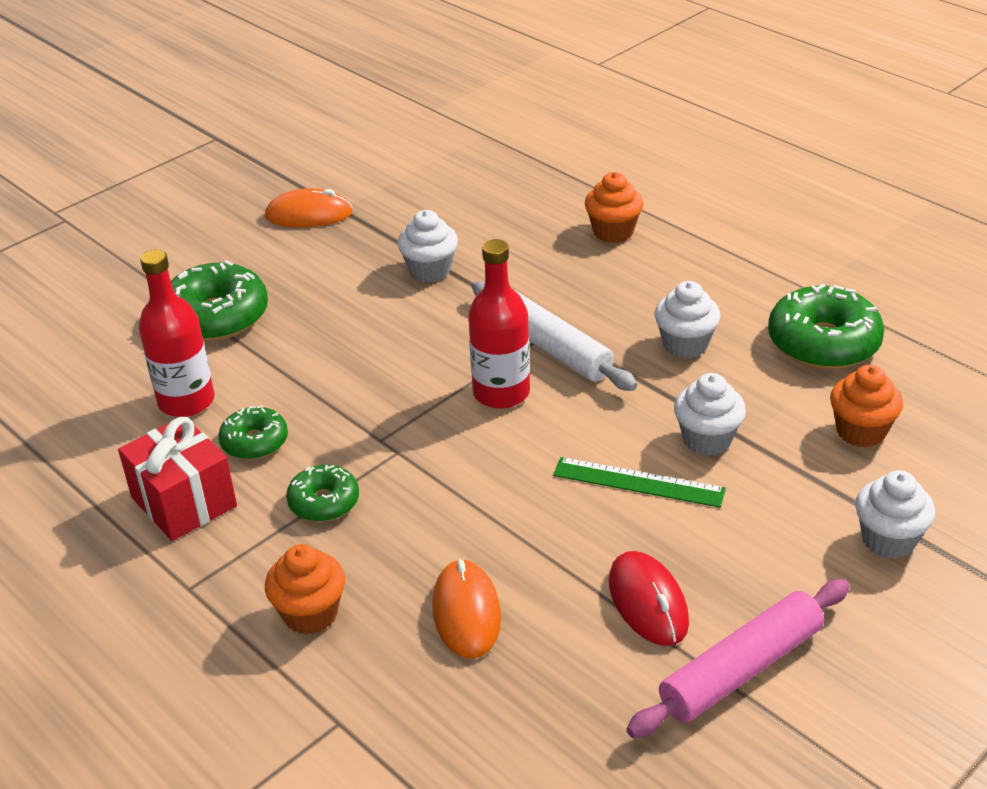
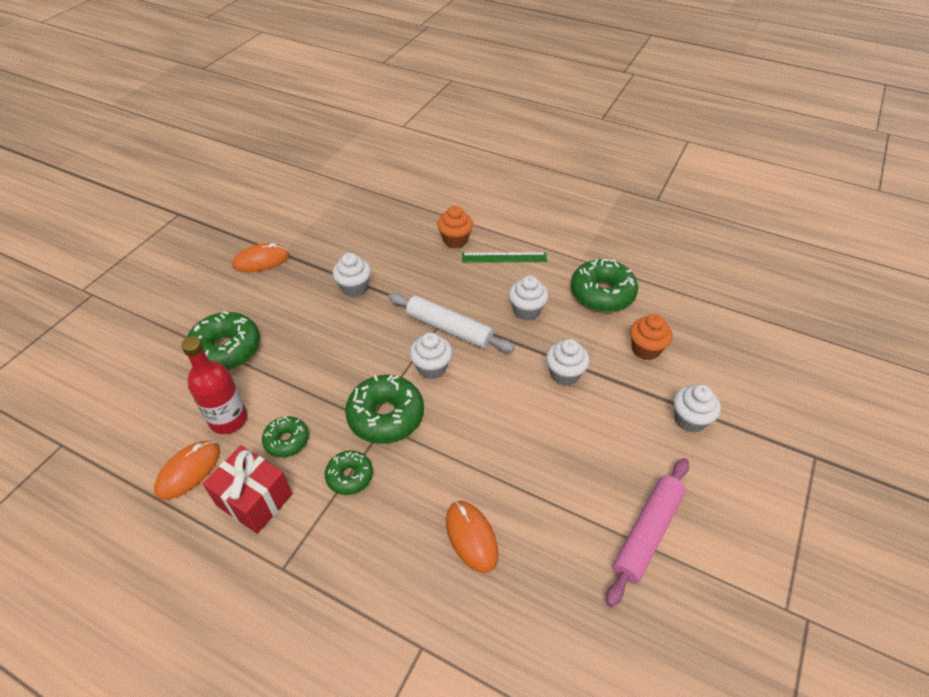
camera: 20 degrees left, 10 degrees up
orange cupcake [265,544,345,635] -> none
red bottle [468,239,530,409] -> white cupcake [409,332,452,379]
green ruler [553,457,726,508] -> green ruler moved to [462,252,547,263]
red mouse [609,551,689,646] -> none
none -> orange mouse [154,441,220,500]
none -> green donut [345,375,424,444]

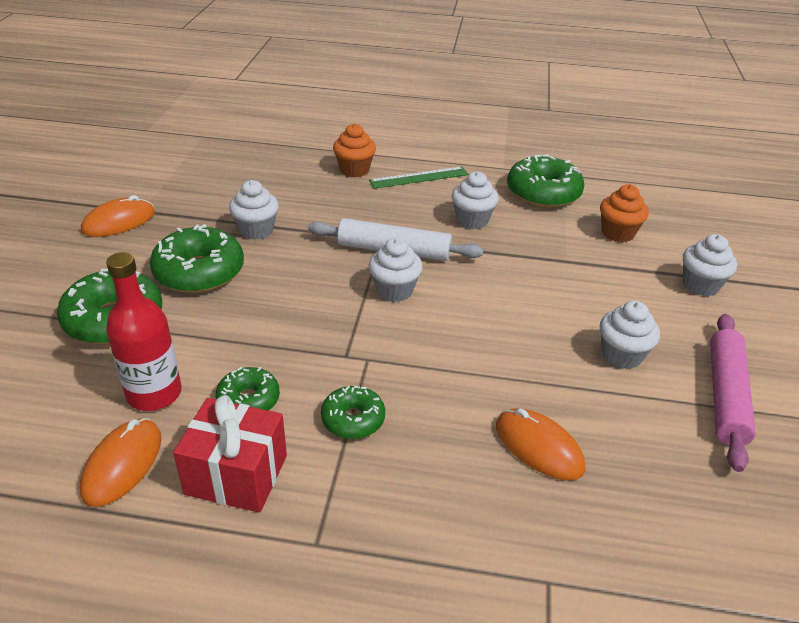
camera: 20 degrees left, 10 degrees down
green donut [345,375,424,444] -> green donut moved to [150,224,244,293]
white cupcake [546,339,590,386] -> white cupcake moved to [600,301,660,369]

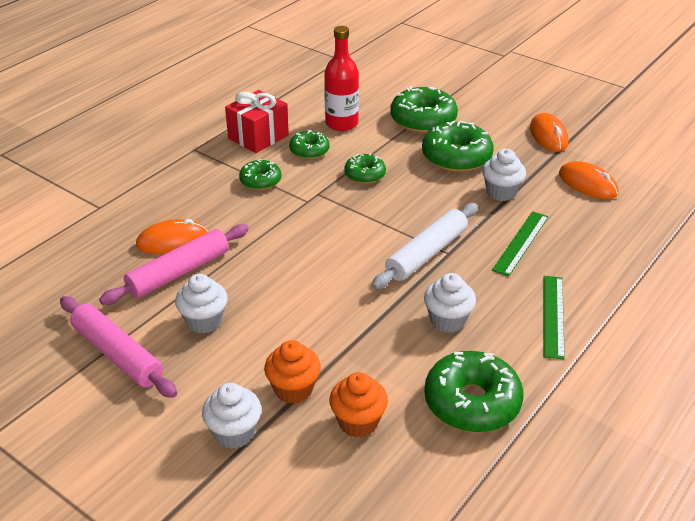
camera: 120 degrees right, 0 degrees up
orange mouse [80,418,161,507] -> orange mouse moved to [559,161,619,199]
orange cupcake [333,123,376,177] -> orange cupcake moved to [264,340,321,404]
white cupcake [369,238,423,302] -> none
none -> pink rolling pin [99,224,249,305]
none -> green donut [344,153,386,184]
none -> green ruler [492,211,549,276]

